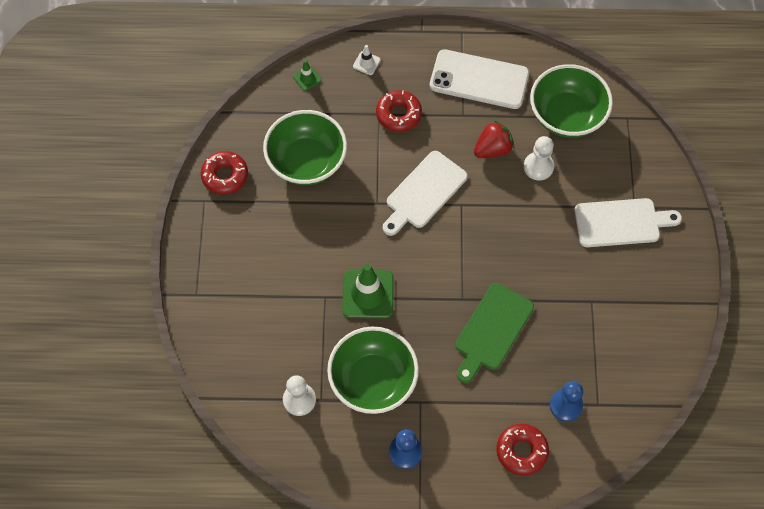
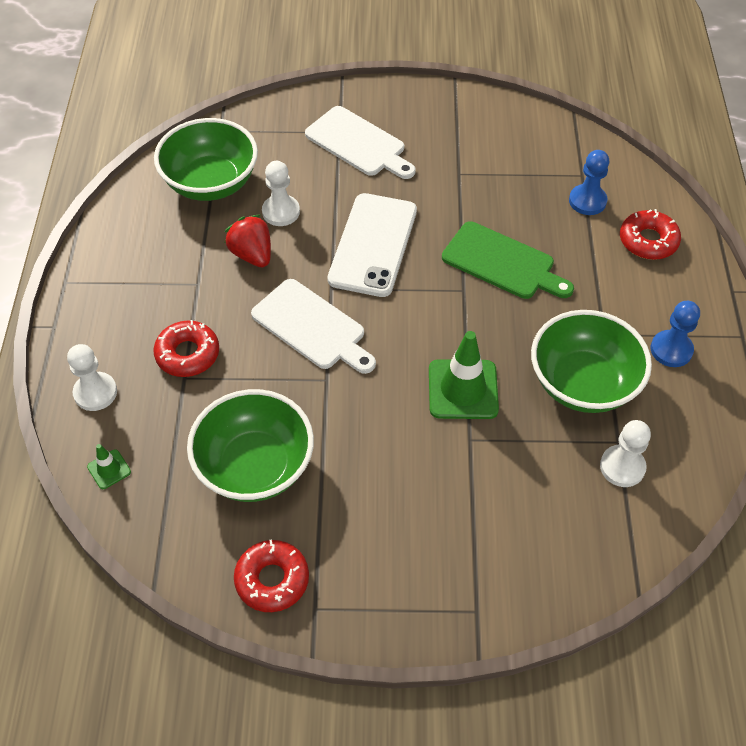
camera: 90 degrees left, 10 degrees down
white traffic cone [353,45,381,75] -> white pawn [67,344,117,411]
white phone [430,49,529,109] -> white phone moved to [327,193,417,297]
white cutting board [575,198,682,247] -> white cutting board turned 135 degrees clockwise [305,106,416,179]

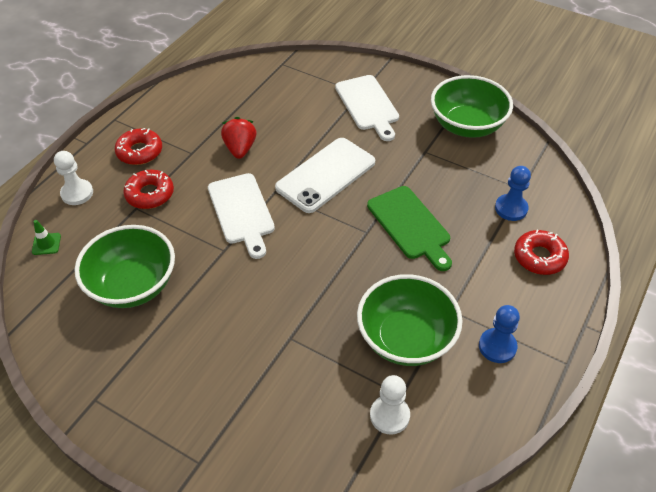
camera: 30 degrees right, 5 degrees down
green bowl [154,118,258,201] -> green bowl moved to [431,75,513,138]
red donut [234,539,309,612] -> red donut moved to [115,128,162,165]
white pawn [262,161,300,226] -> none
green traffic cone [429,331,499,419] -> none

